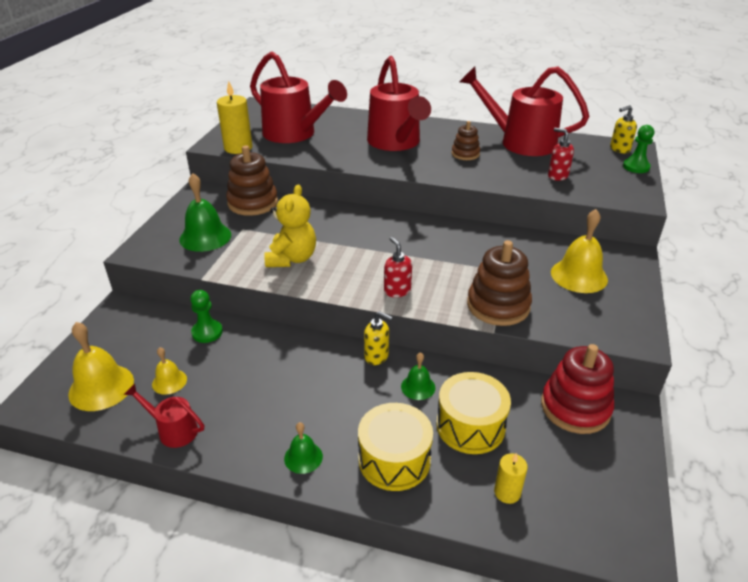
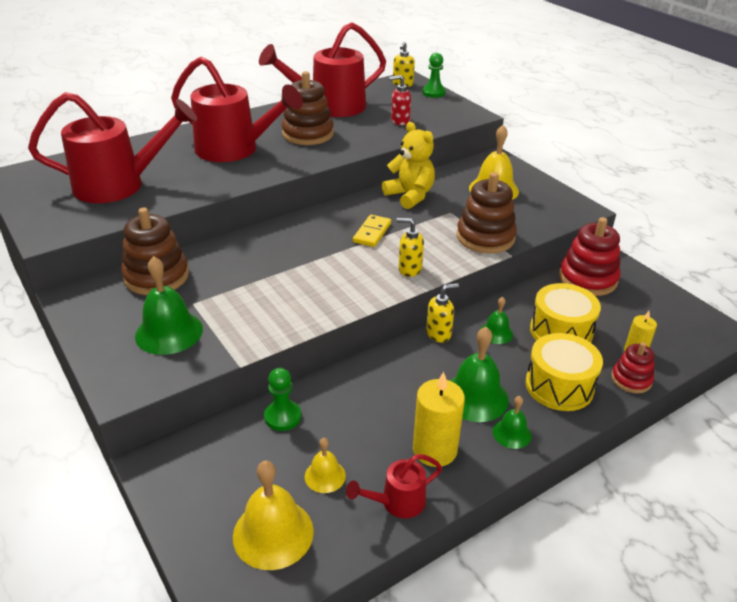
camera: 50 degrees left, 0 degrees up
yellow candle [217,81,252,154] -> yellow candle moved to [413,372,465,467]
yellow teddy bear [264,185,316,267] -> yellow teddy bear moved to [382,122,435,209]
red soap dispenser [384,237,412,297] -> yellow soap dispenser [397,218,424,277]
brown stacking toy [451,121,480,160] -> brown stacking toy [282,71,334,145], size x1.73
none -> yellow domino [353,215,391,247]
none -> green bell [450,327,509,422]
none -> red stacking toy [611,342,655,393]

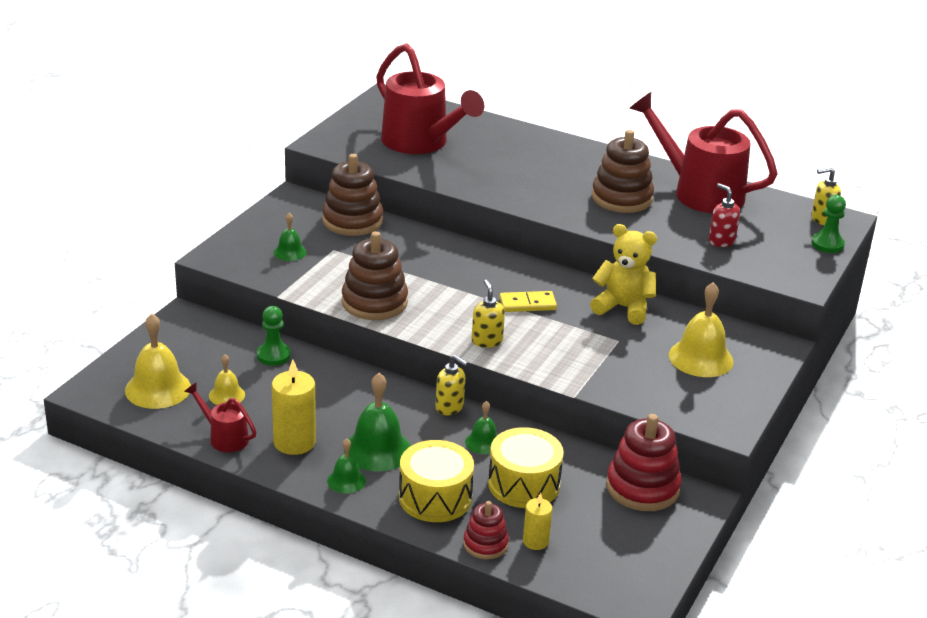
camera: 60 degrees right, 5 degrees down
green bell [135,256,203,355] -> green bell [274,213,307,261], size x0.55
red watering can [171,56,303,162] -> none
yellow teddy bear [382,122,435,209] -> yellow teddy bear turned 90 degrees counterclockwise [590,224,657,325]
brown stacking toy [457,172,517,254] -> brown stacking toy moved to [342,231,408,320]

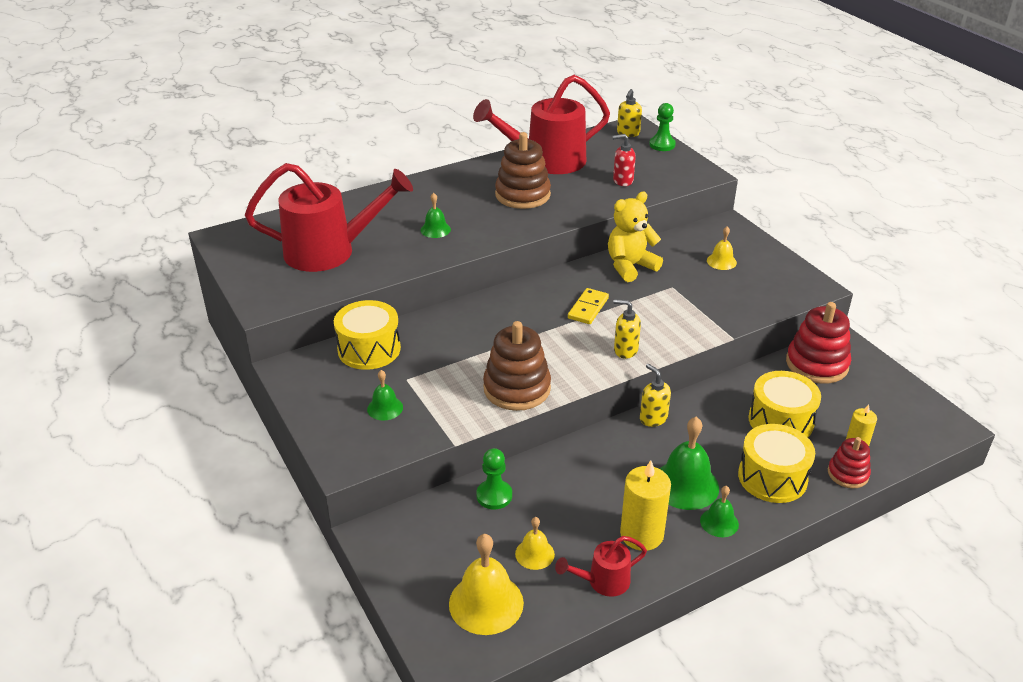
camera: 55 degrees left, 5 degrees up
brown stacking toy [322,154,383,236] -> yellow drum [334,300,401,370]
yellow soap dispenser [436,355,468,415] -> yellow soap dispenser turned 105 degrees counterclockwise [640,364,671,427]
green bell [465,401,497,454] -> green bell moved to [420,193,451,238]
yellow bell [669,282,733,377] -> yellow bell [707,226,737,270], size x0.55

